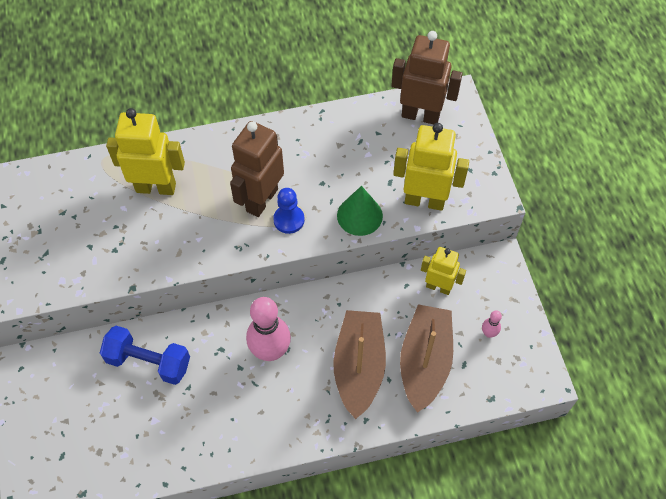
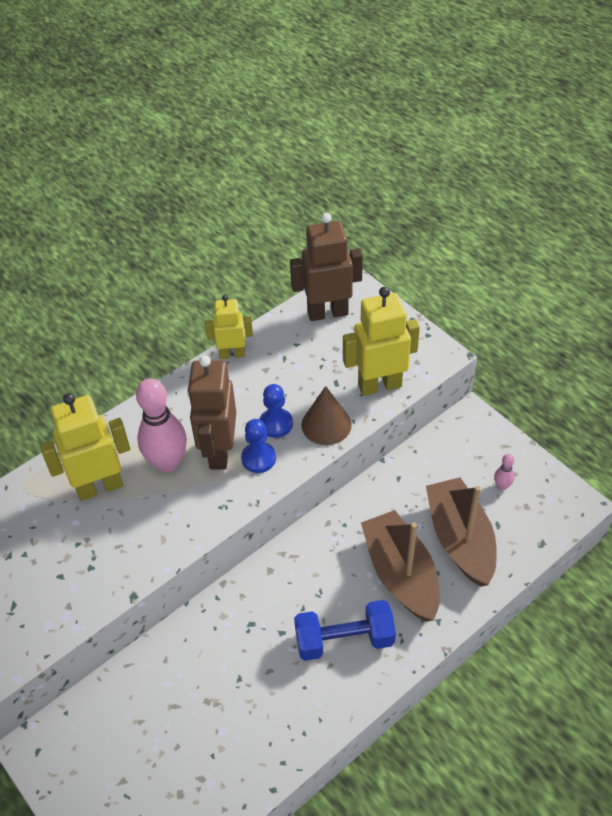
camera: 25 degrees left, 10 degrees down
blue dumbbell [100,326,190,385] -> blue dumbbell moved to [294,600,396,661]
pink bowling pin [246,297,291,361] -> pink bowling pin moved to [136,378,187,472]
green cone [337,186,383,236] -> brown cone [301,386,352,445]
yellow robot [421,247,466,295] -> yellow robot moved to [205,295,253,359]
none -> blue pawn [259,384,293,438]

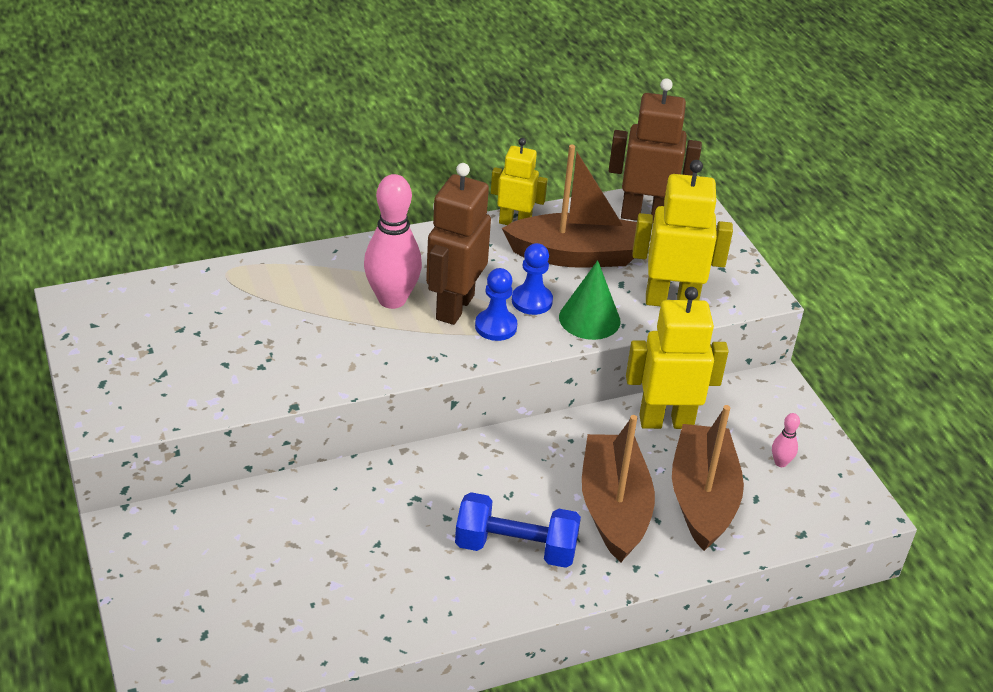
camera: 15 degrees right, 10 degrees down
yellow robot [40,393,130,501] -> yellow robot moved to [626,287,729,429]
brown cone [301,386,352,445] -> green cone [559,260,620,340]
none -> brown boat [502,144,637,268]

